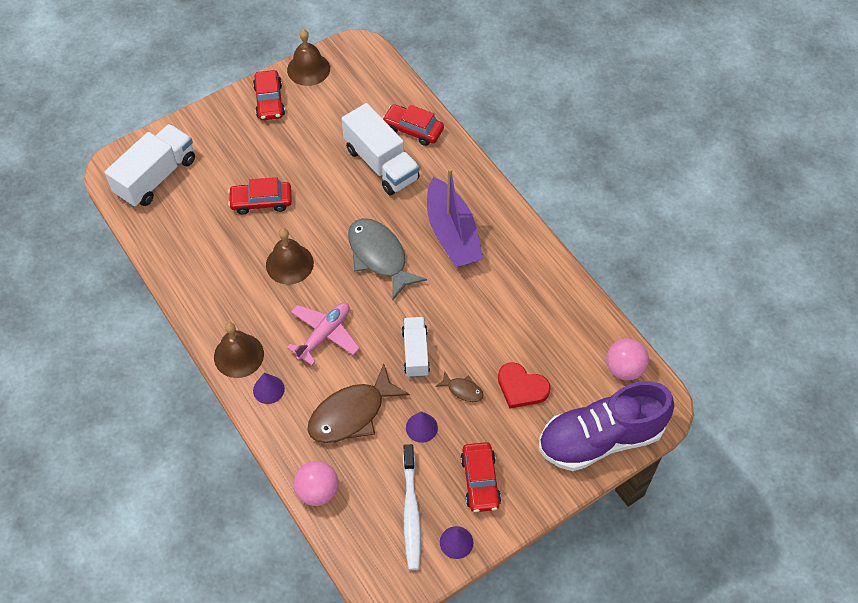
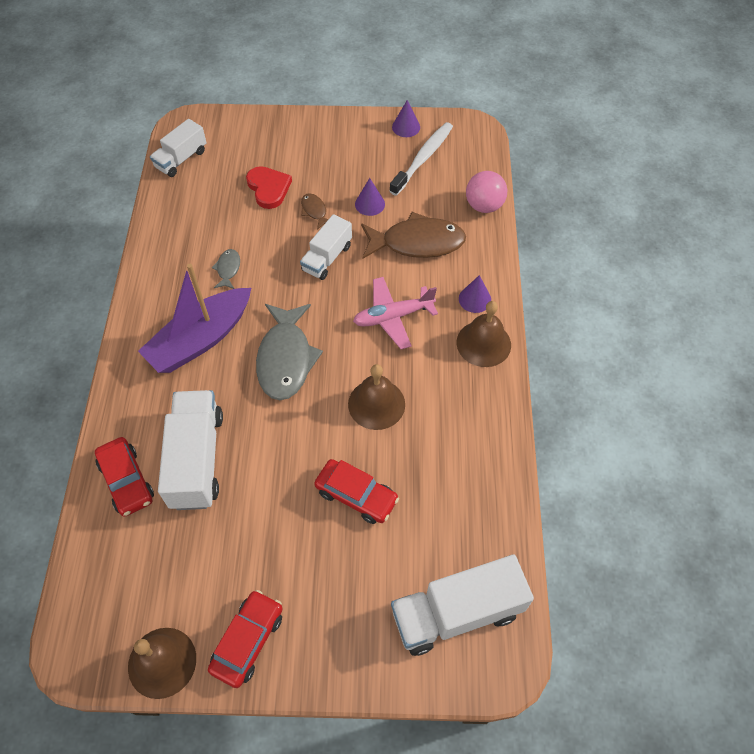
camera: 145 degrees left, 0 degrees up
purple boat [427,168,483,267] -> purple boat turned 150 degrees counterclockwise [138,264,251,373]
red car [460,442,501,512] -> none
purple shoe [539,381,674,471] -> none
pink ball [606,338,649,380] -> white truck [150,119,207,177]
none -> grey fish [212,249,240,289]

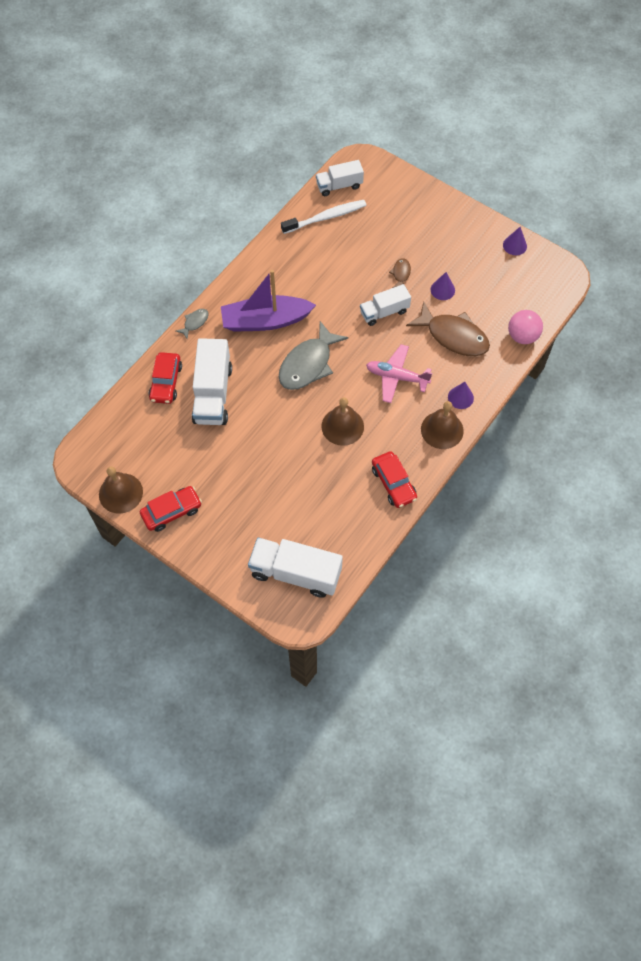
camera: 35 degrees right, 5 degrees up
white truck [158,390,223,510] -> white truck turned 150 degrees clockwise [192,338,232,425]
grey fish [212,249,240,289] -> grey fish moved to [176,309,209,339]
red heart [246,166,292,209] -> none
red car [314,459,399,524] -> red car moved to [372,451,417,508]
white toothbrush [390,122,453,196] -> white toothbrush moved to [281,200,367,234]

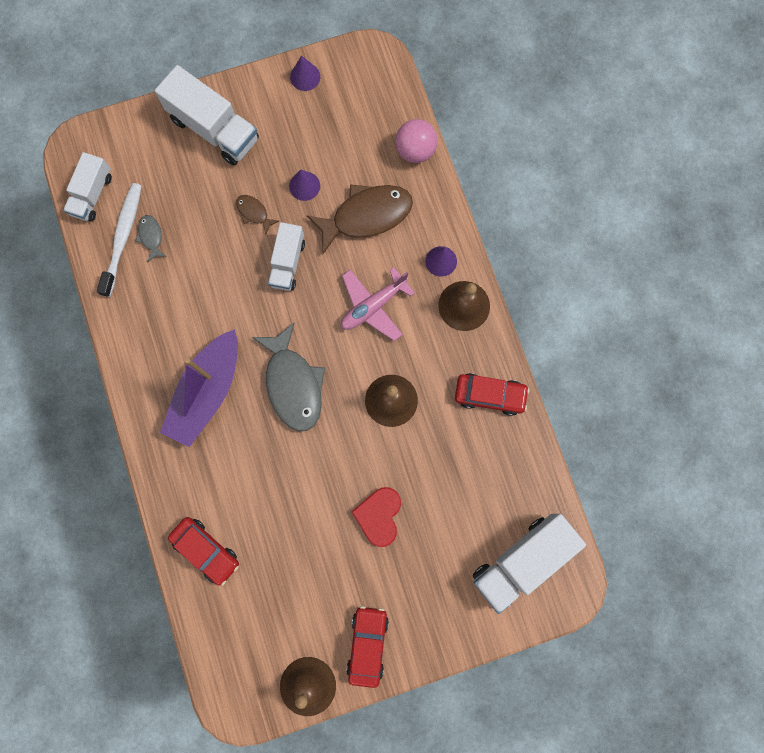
camera: 55 degrees left, 15 degrees up
grey fish [176,309,209,339] -> grey fish moved to [135,215,167,262]
white truck [192,338,232,425] -> white truck moved to [155,65,259,166]
none -> red heart [351,487,401,547]

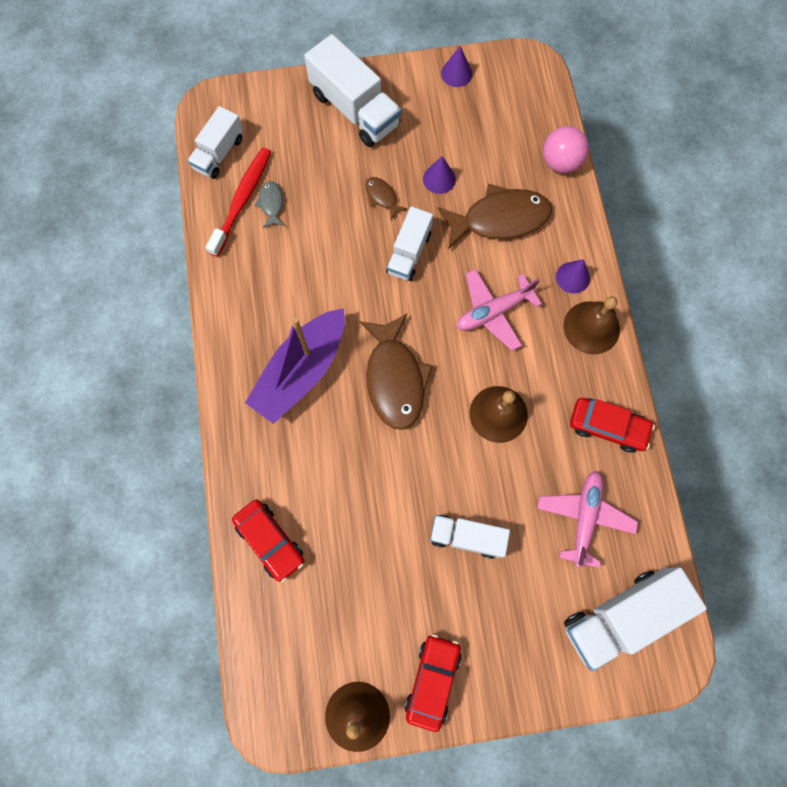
camera: 10 degrees right, 5 degrees down
white toothbrush [97,183,142,297] -> red toothbrush [206,148,271,257]
grey fish [252,323,325,431] -> brown fish [359,314,433,430]
red heart [351,487,401,547] -> white truck [430,515,510,559]
none -> pink plane [537,471,638,568]

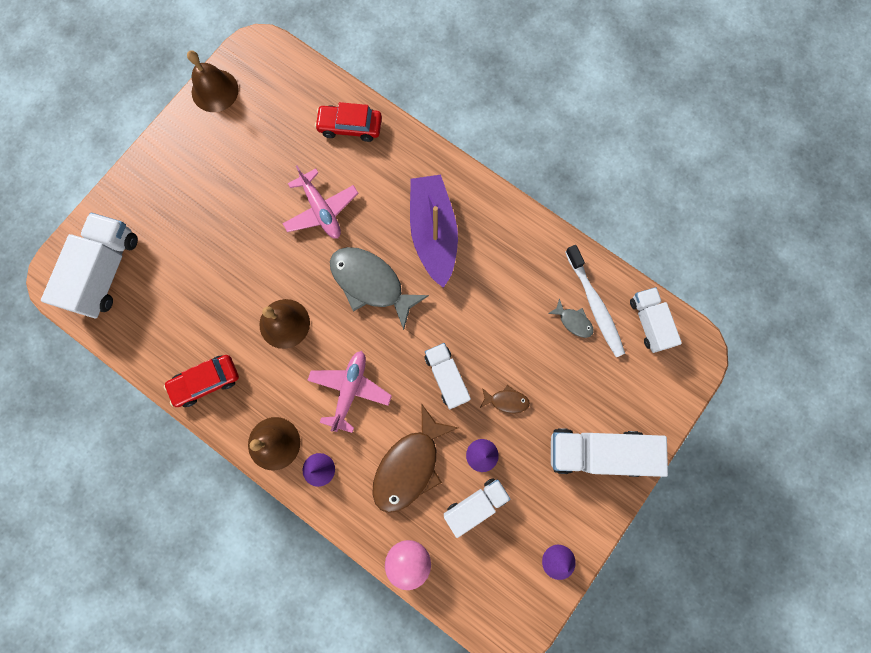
camera: 135 degrees right, 5 degrees up
red toothbrush [206,148,271,257] -> white toothbrush [565,245,625,357]
brown fish [359,314,433,430] -> grey fish [330,247,429,330]
red car [405,634,461,732] -> none
white truck [430,515,510,559] -> white truck moved to [444,478,511,538]
pink plane [537,471,638,568] -> pink plane moved to [282,166,359,239]

